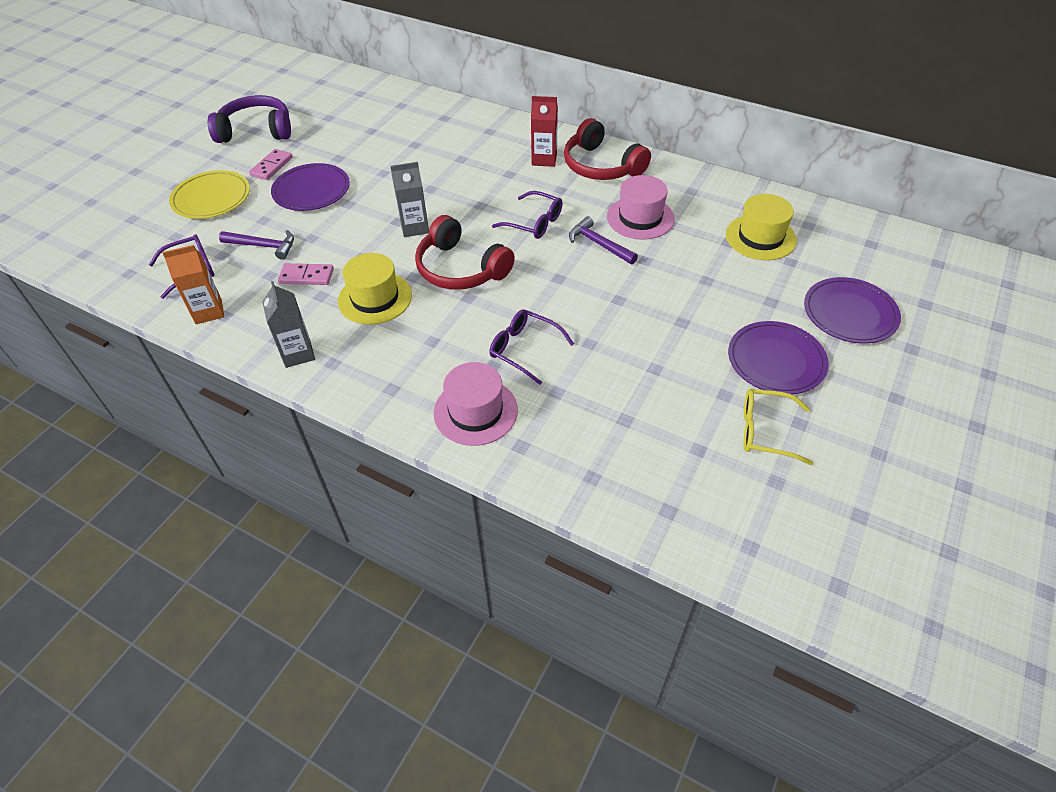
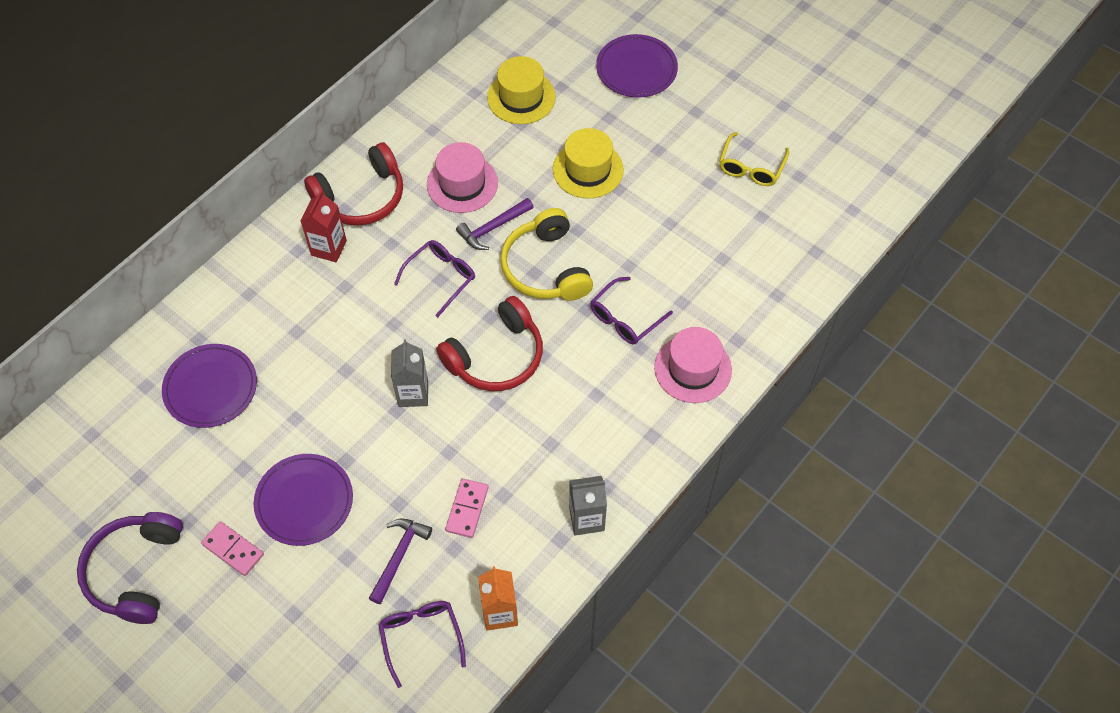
camera: 80 degrees left, 10 degrees up
yellow plate [169,170,250,219] -> none
yellow hat [338,253,412,325] -> yellow hat moved to [553,128,624,199]
purple plate [728,321,829,394] -> purple plate moved to [162,344,257,428]
none -> yellow headphones [500,208,593,301]

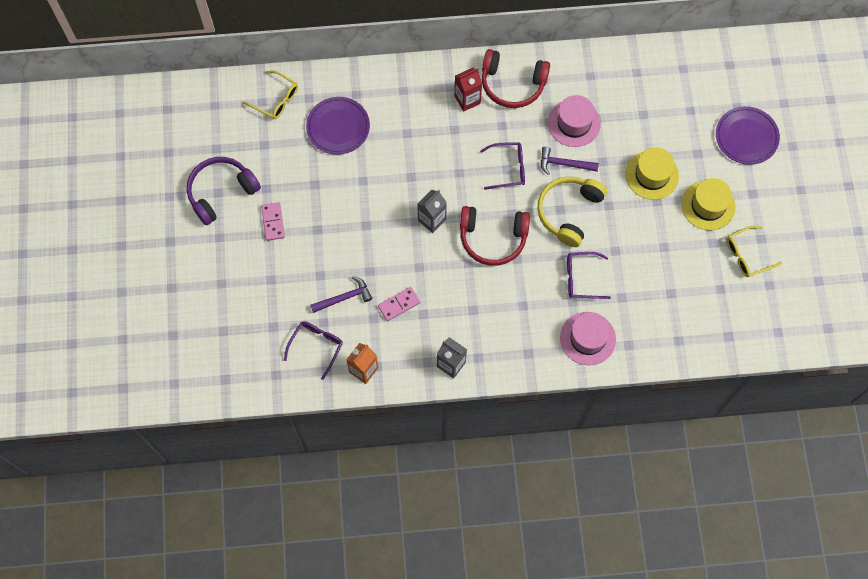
camera: 45 degrees right, 10 degrees up
purple plate [254,454,353,546] -> none
yellow hat [487,56,556,124] -> yellow hat moved to [681,178,735,231]
none -> yellow glasses [243,71,298,119]

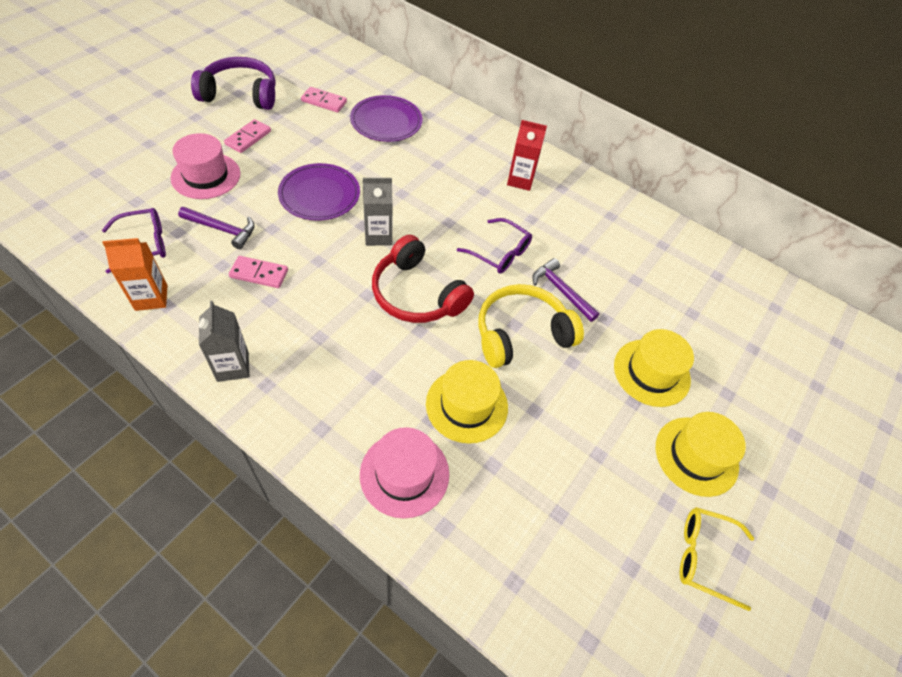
camera: 35 degrees right, 15 degrees down
yellow glasses [243,71,298,119] -> none
red headphones [482,49,550,108] -> none
pink hat [548,95,601,147] -> pink hat moved to [170,133,240,199]
purple glasses [567,252,611,299] -> yellow hat [426,360,508,444]
purple plate [716,106,780,165] -> purple plate moved to [278,163,360,221]
none -> pink domino [301,87,347,113]

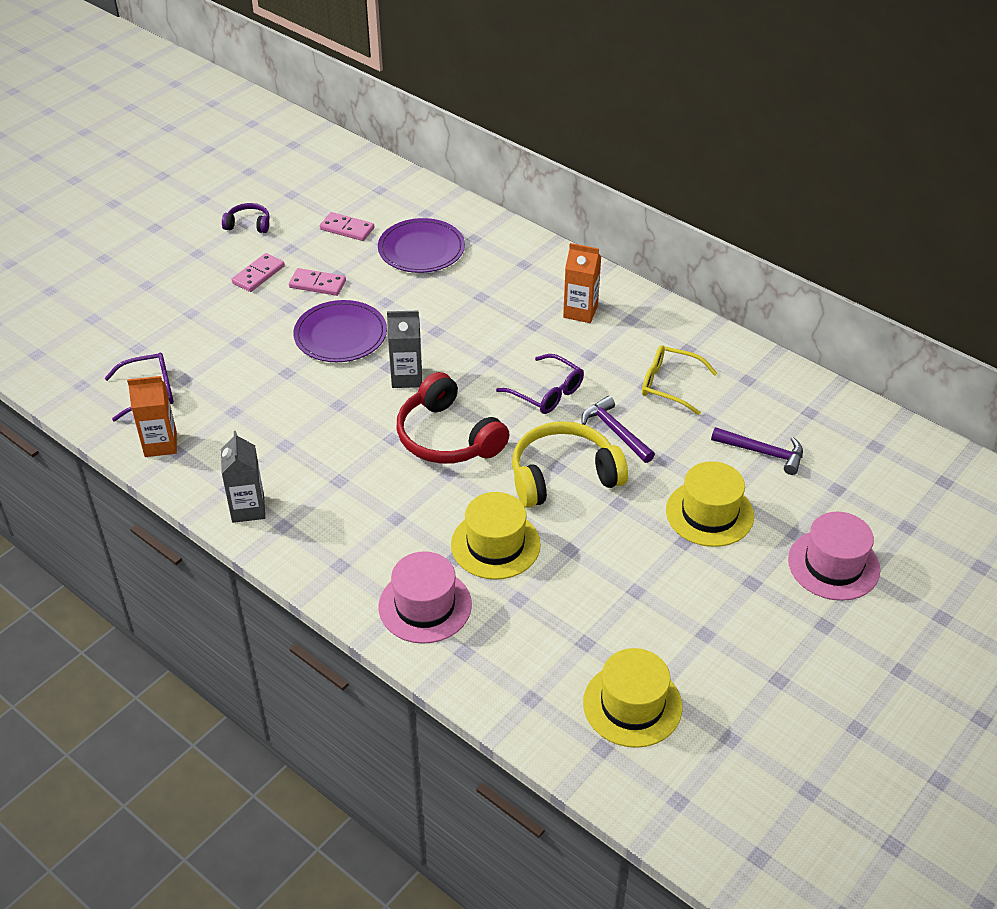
camera: 10 degrees right, 10 degrees down
pink hat [170,133,240,199] -> pink hat moved to [788,512,880,601]
purple hammer [178,207,255,249] -> purple hammer moved to [711,427,803,475]
purple headphones [191,57,276,110] -> purple headphones [222,203,270,233], size x0.50
pink domino [229,256,288,288] -> pink domino moved to [289,268,346,296]
red carton [507,120,547,191] -> orange carton [563,243,601,323]
yellow hat [656,412,746,497] -> yellow hat moved to [583,648,682,748]
yellow glasses [680,507,754,611] -> yellow glasses moved to [642,345,717,415]

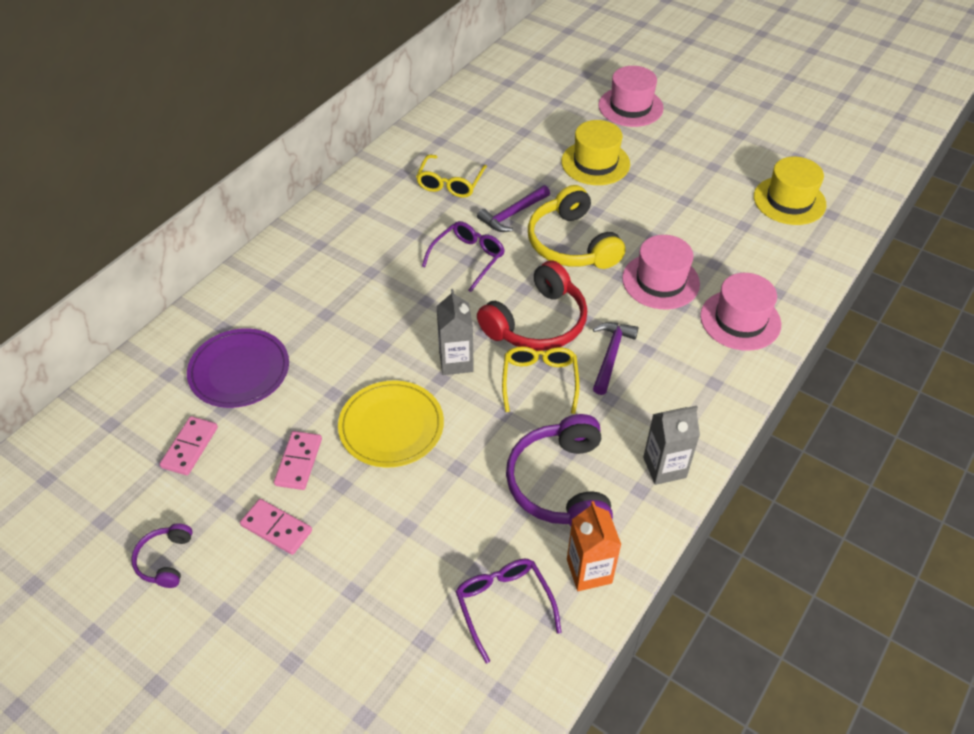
camera: 95 degrees left, 5 degrees up
purple plate [293,300,387,362] -> yellow plate [338,381,444,467]
yellow hat [451,492,541,580] -> pink hat [622,235,700,309]
orange carton [563,243,601,323] -> none
purple hammer [711,427,803,475] -> purple hammer moved to [593,322,638,395]
none -> yellow glasses [502,346,579,414]
none -> purple headphones [506,414,613,527]

